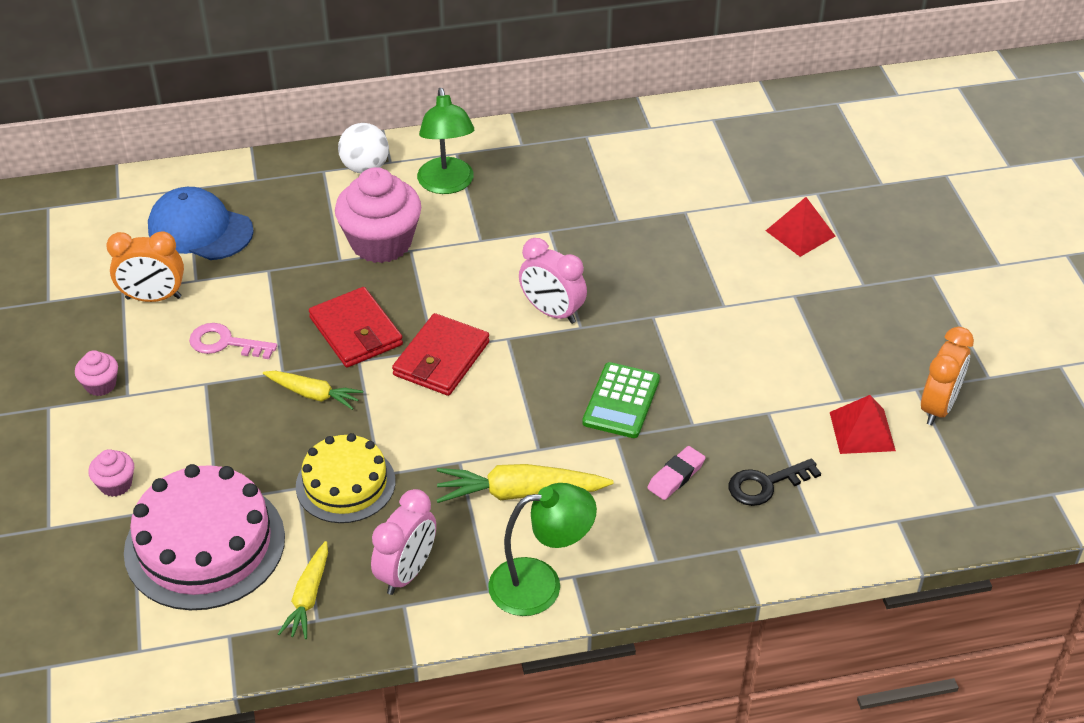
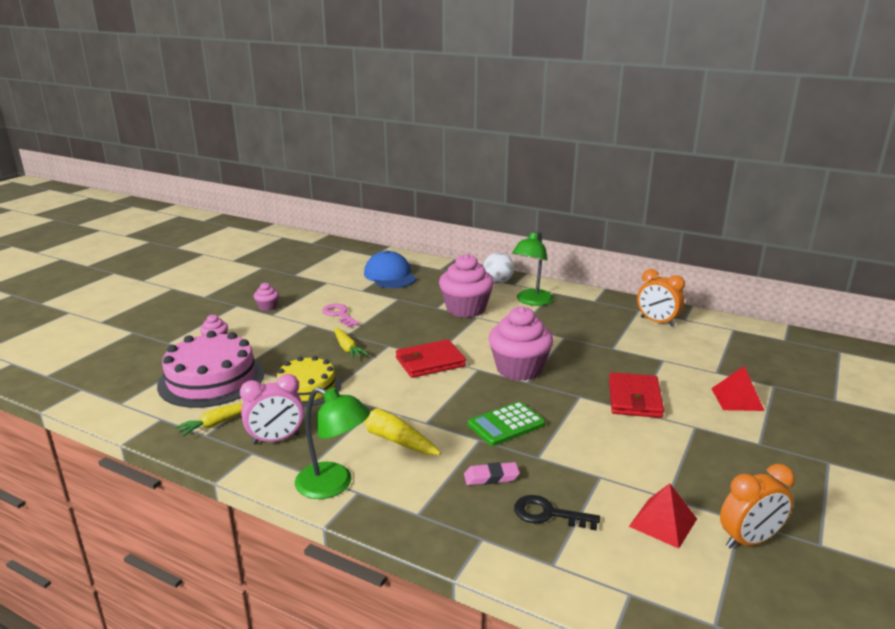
camera: 40 degrees right, 20 degrees down
orange clock [106,231,184,302] -> orange clock moved to [637,269,685,327]
red wallet [309,287,403,367] -> red wallet moved to [609,372,664,418]
pink clock [519,238,587,324] -> pink cupcake [488,306,553,381]

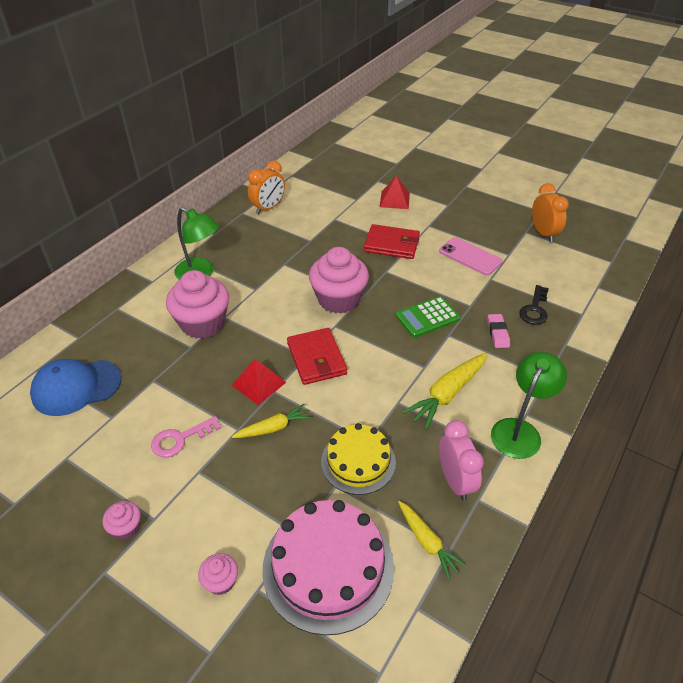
camera: 85 degrees left, 20 degrees up
green calculator [468,402,545,446] -> green calculator turned 90 degrees clockwise [396,296,461,338]
white ball [483,252,514,284] -> none
red pyramid [629,483,697,549] -> red pyramid moved to [232,359,286,405]
none -> pink phone [439,237,502,275]

